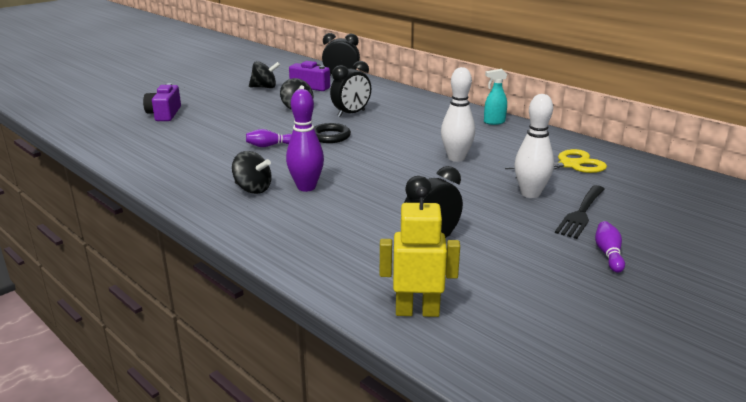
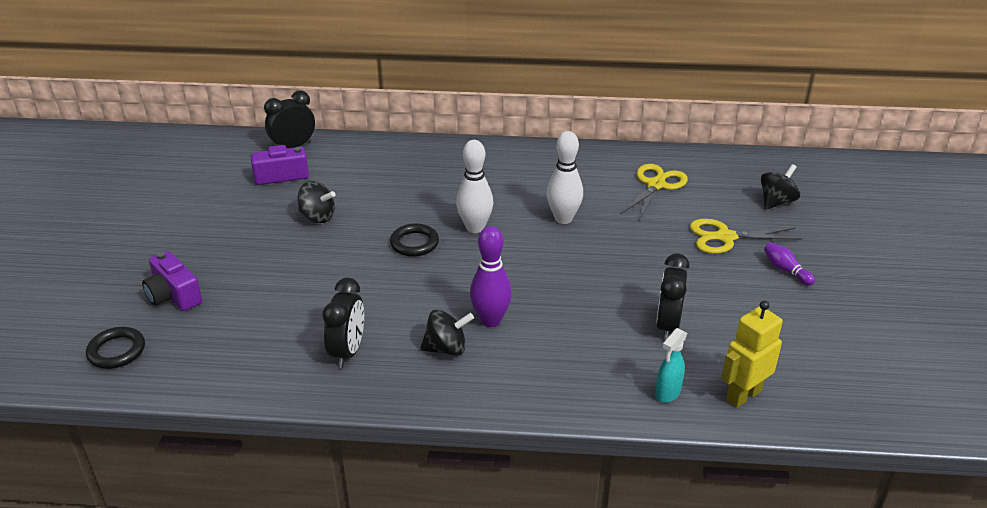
camera: 40 degrees left, 10 degrees up
purple bowling pin [246,129,292,147] -> none
black spinning top [249,61,280,88] -> black spinning top moved to [761,164,800,210]
black clock [330,61,371,117] -> black clock moved to [323,278,364,368]
turquoise spray bottle [484,69,507,125] -> turquoise spray bottle moved to [655,328,687,403]
white bowling pin [514,94,554,198] -> white bowling pin moved to [456,140,493,233]
black fork [555,185,605,239] -> yellow scissors [690,219,802,254]
none -> black ring [86,327,145,369]

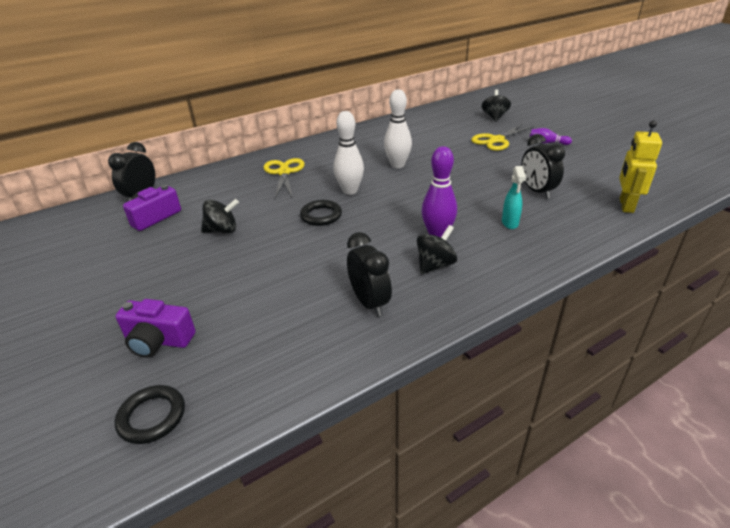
camera: 35 degrees left, 0 degrees up
yellow scissors [620,164,688,221] -> yellow scissors moved to [263,158,305,198]
turquoise spray bottle [655,328,687,403] -> turquoise spray bottle moved to [502,166,526,229]

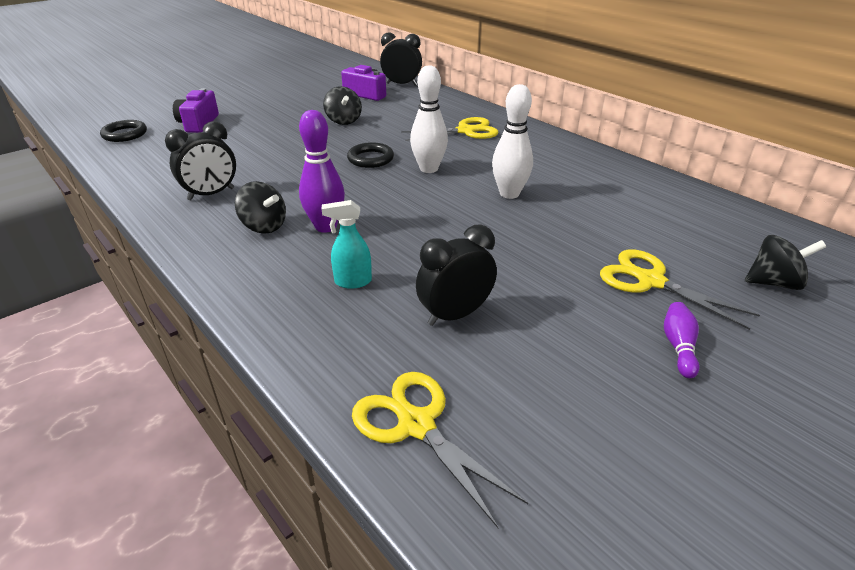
camera: 80 degrees right, 0 degrees up
yellow robot [619,121,662,213] -> yellow scissors [352,372,528,528]

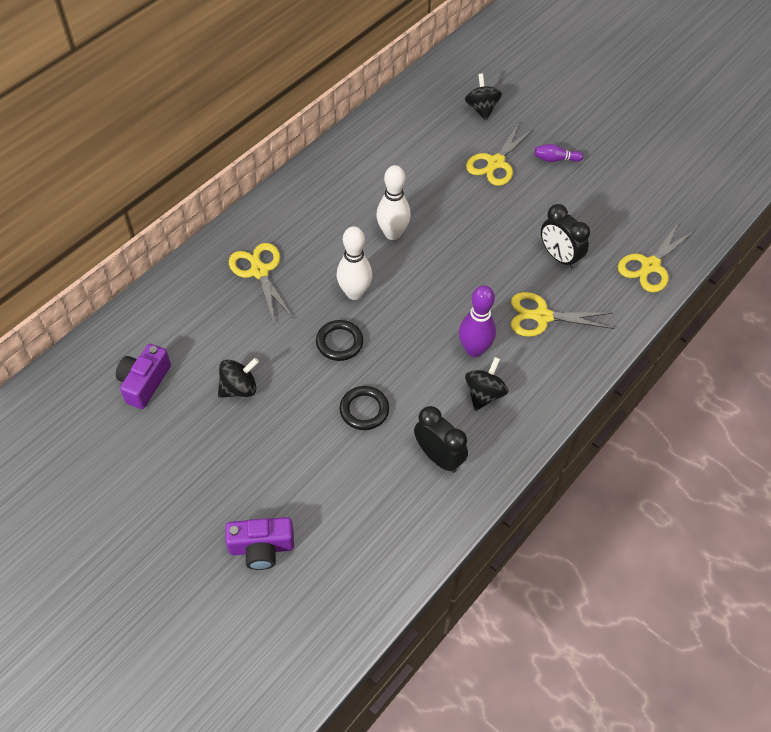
camera: 100 degrees left, 20 degrees up
black ring [100,120,147,142] -> black ring moved to [339,386,389,430]
turquoise spray bottle [322,200,372,289] -> yellow scissors [511,292,614,337]
black clock [380,33,422,86] -> none

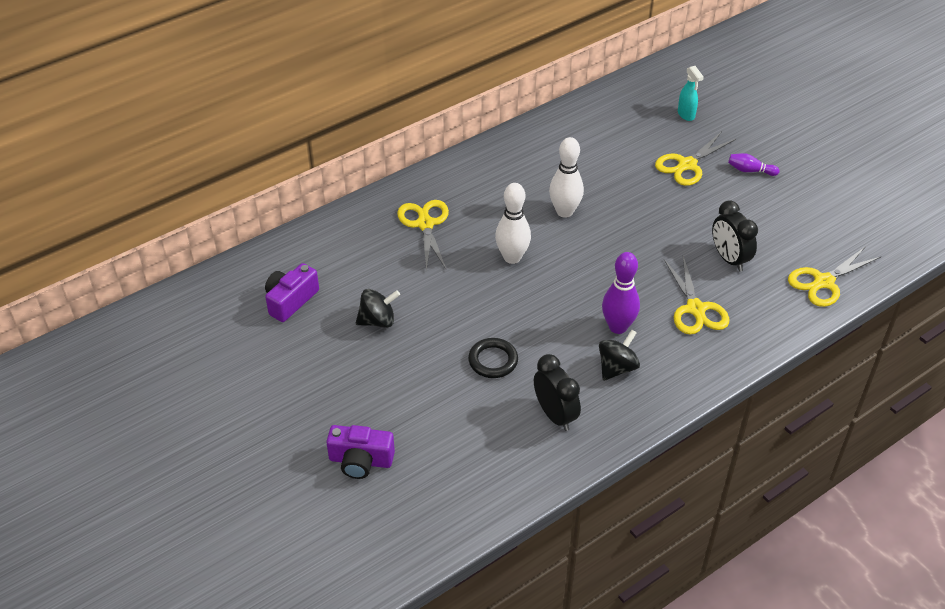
camera: 15 degrees right, 10 degrees down
black ring [316,320,364,361] -> none
black spinning top [465,73,502,121] -> turquoise spray bottle [678,66,704,121]
yellow scissors [511,292,614,337] -> yellow scissors turned 120 degrees counterclockwise [664,256,729,335]

